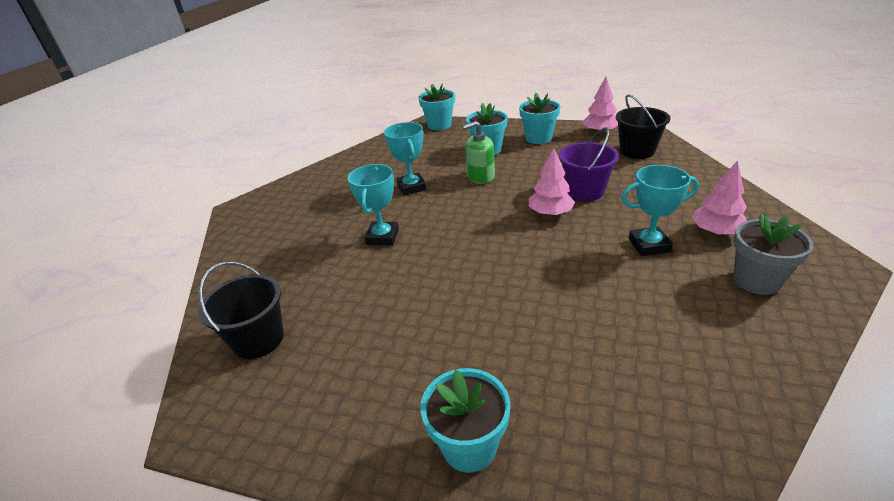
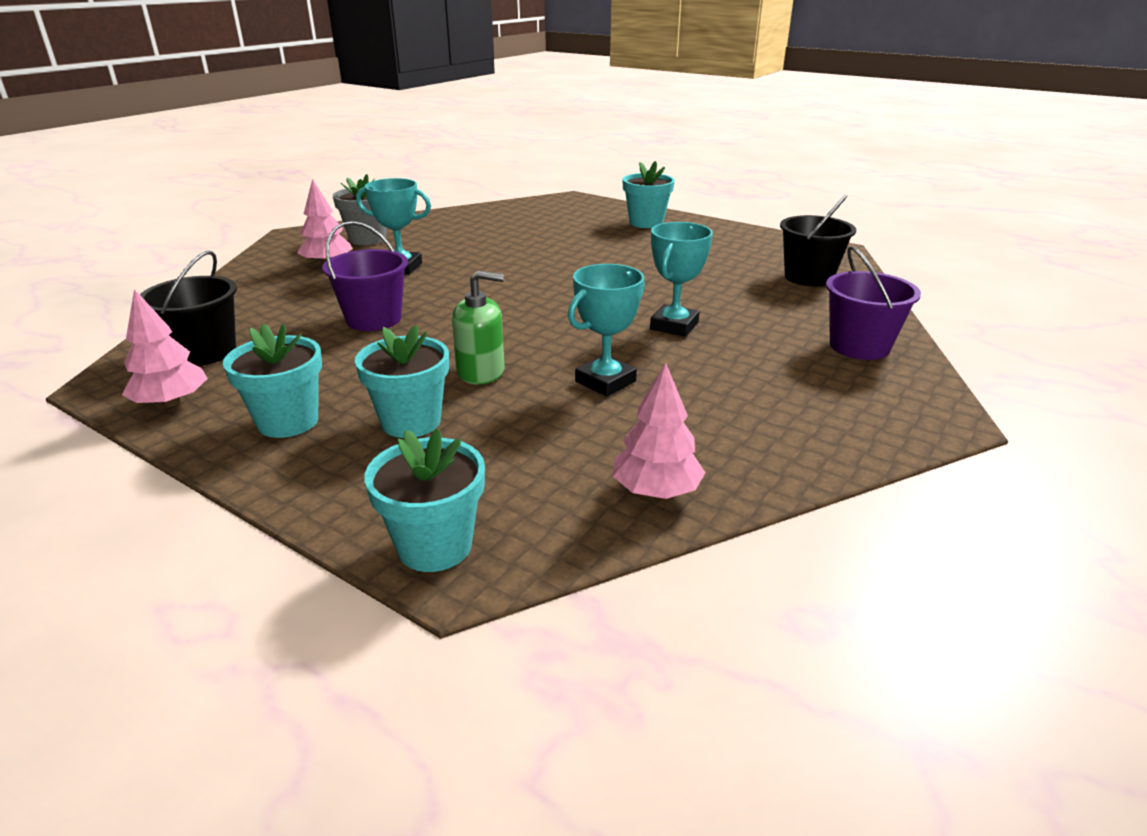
camera: 165 degrees left, 5 degrees down
turquoise trophy [384,122,427,196] -> turquoise trophy turned 45 degrees clockwise [568,264,645,397]
pink tree [529,148,575,216] -> pink tree moved to [613,363,706,499]
none -> purple bucket [826,246,921,360]

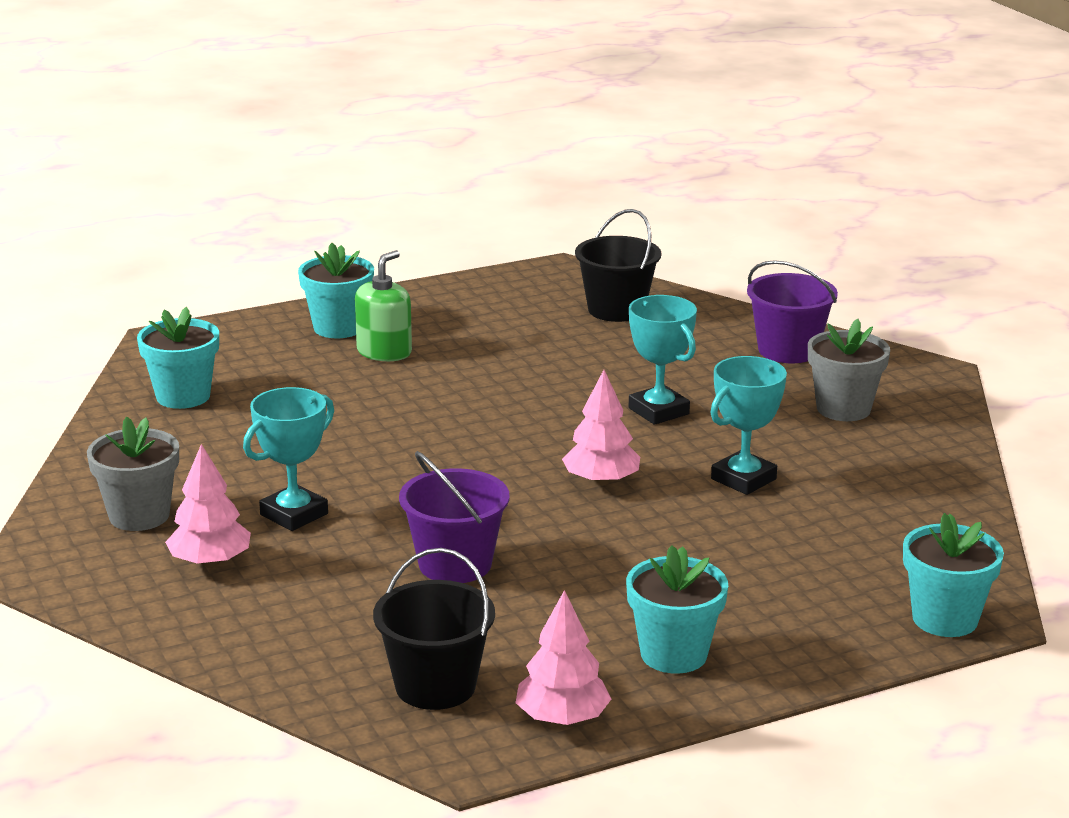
camera: 60 degrees left, 5 degrees down
turquoise flower pot [355,325,449,438] -> turquoise flower pot moved to [137,307,219,409]
green soap dispenser [452,270,505,385] -> green soap dispenser moved to [355,250,412,361]
turquoise trophy [568,264,645,397] -> turquoise trophy turned 60 degrees clockwise [710,356,787,495]
pink tree [613,363,706,499] -> pink tree moved to [562,370,640,486]
none -> grey flower pot [808,319,890,421]

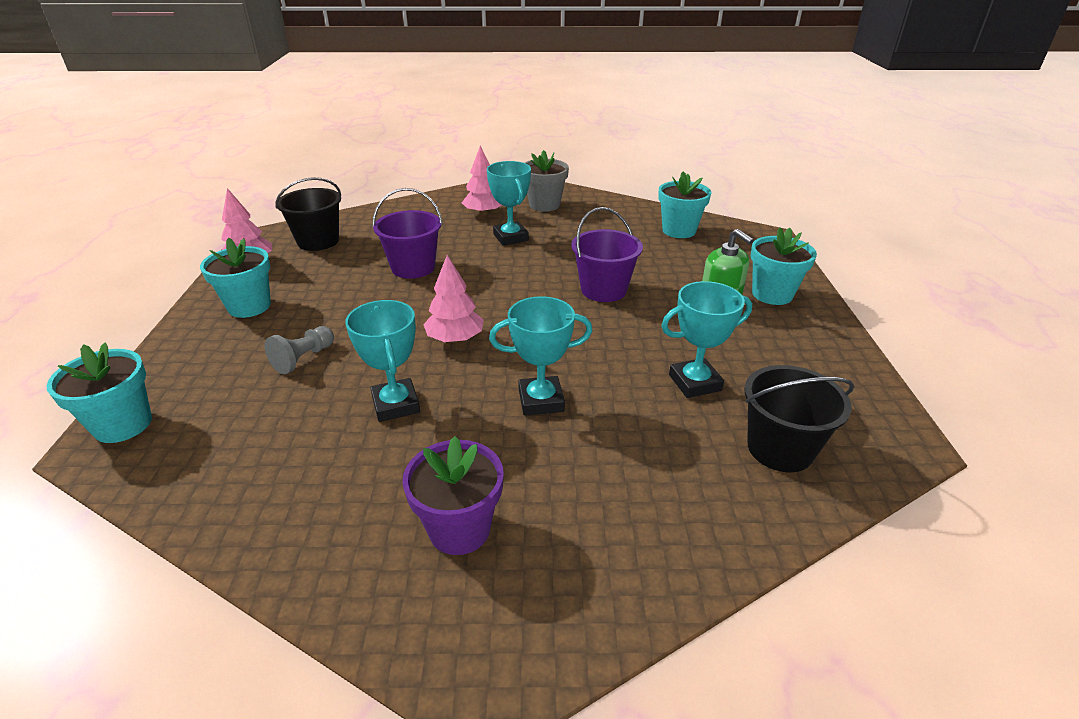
camera: 115 degrees right, 10 degrees up
purple bucket [747,260,838,363] -> purple bucket moved to [571,207,643,302]
grey flower pot [808,319,890,421] -> purple flower pot [403,436,504,555]
none -> grey pawn [265,326,334,374]
none -> turquoise trophy [661,281,752,398]

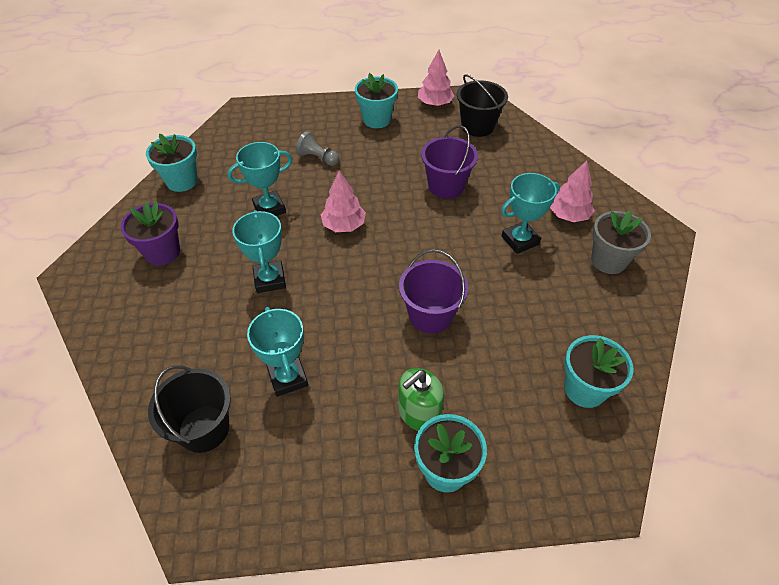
camera: 85 degrees right, 15 degrees up
turquoise flower pot [47,343,152,443] -> turquoise flower pot moved to [146,134,198,192]

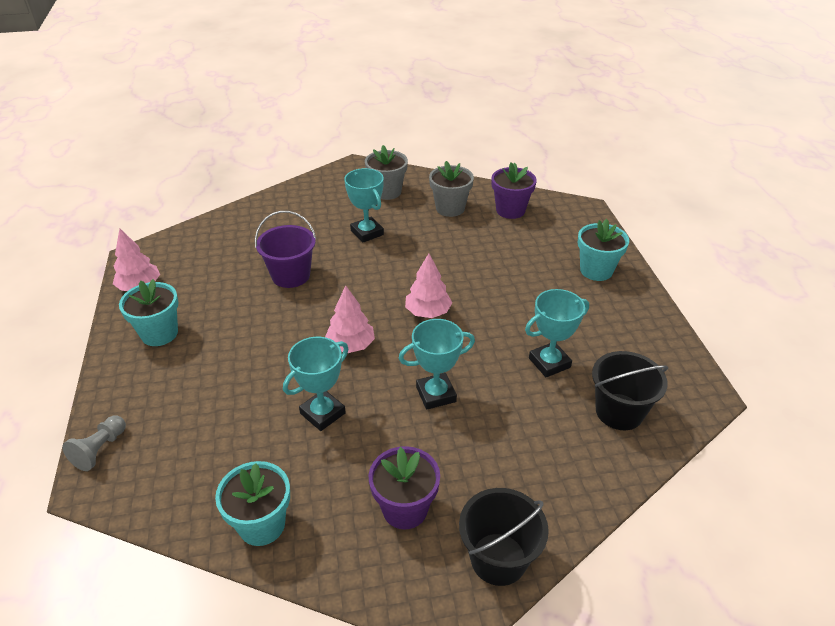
camera: 95 degrees left, 10 degrees down
turquoise trophy [228,142,292,216] -> turquoise trophy turned 75 degrees clockwise [283,337,349,431]
grey pawn [295,131,339,166] -> grey pawn moved to [62,416,126,471]
green soap dispenser [398,368,445,431] -> none
purple bucket [399,249,468,334] -> none
black bucket [457,74,508,137] -> black bucket moved to [459,488,549,586]
pink tree [550,161,595,222] -> pink tree moved to [405,253,452,318]
turquoise flower pot [564,335,633,408] -> purple flower pot [492,162,537,219]
none -> grey flower pot [429,161,474,217]

